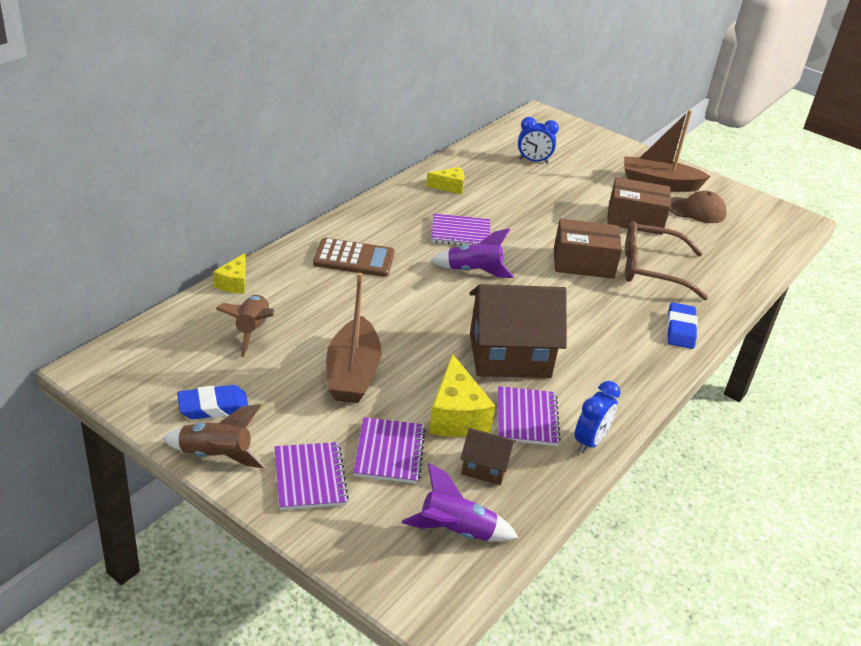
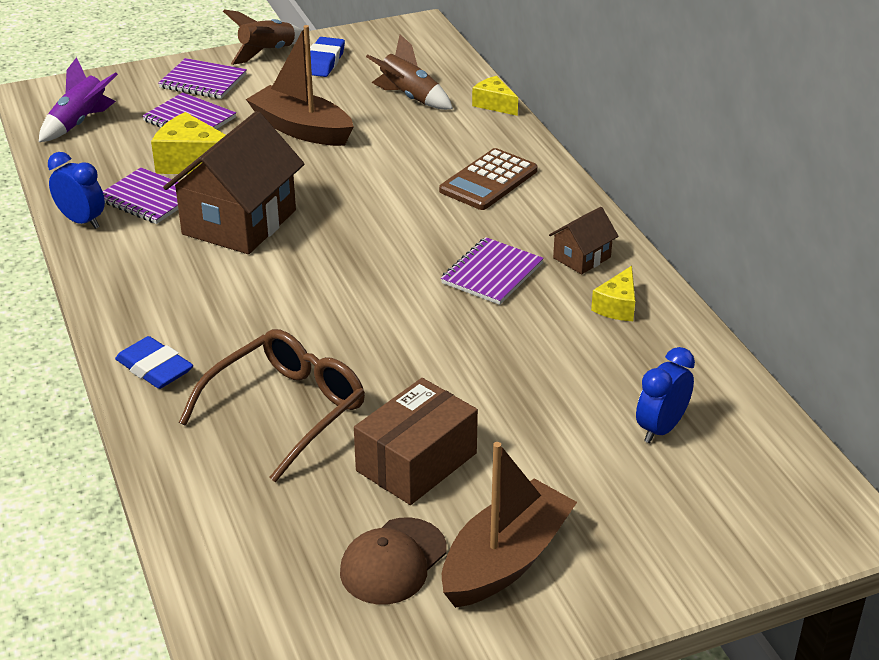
camera: 125 degrees right, 0 degrees up
purple rocket [430,229,514,278] -> none
brown house [460,428,516,485] -> brown house moved to [549,207,619,274]
brown box [554,219,622,279] -> none
blue clock [575,381,620,453] -> blue clock turned 150 degrees clockwise [48,152,105,229]

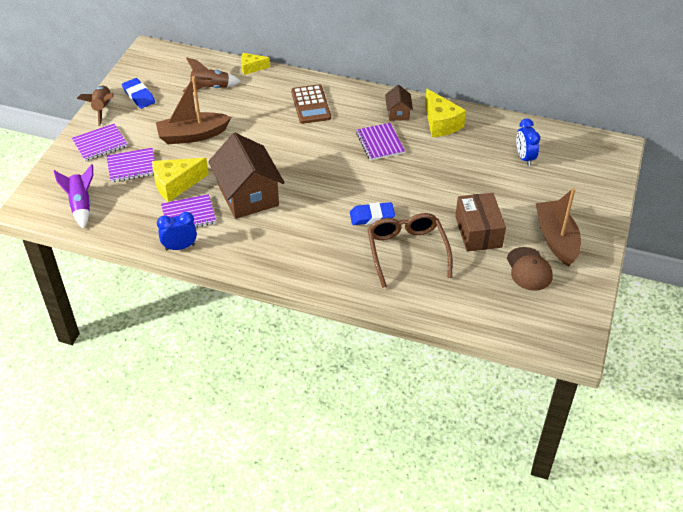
camera: 50 degrees left, 10 degrees up
blue eraser [115,336,193,389] -> blue eraser moved to [350,202,395,225]
yellow cheese [591,266,635,321] -> yellow cheese [425,89,466,137], size x1.68

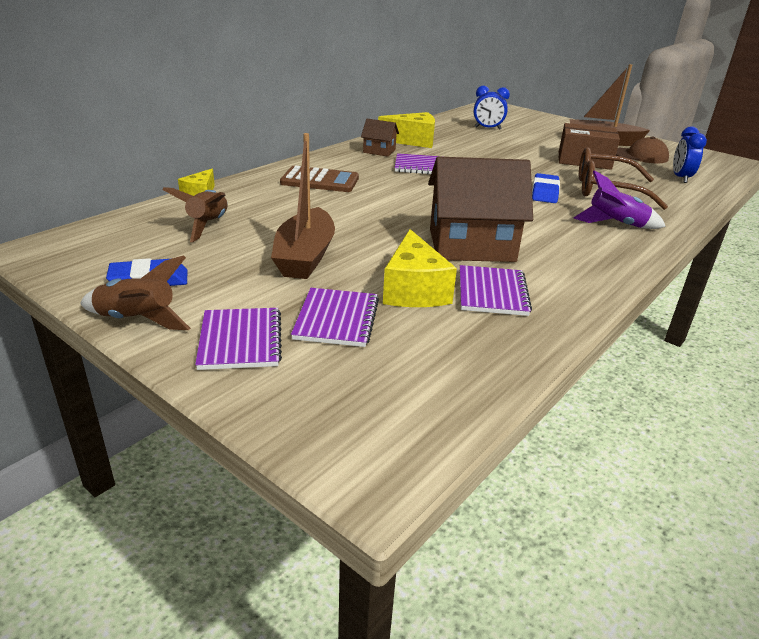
camera: 70 degrees left, 15 degrees down
purple rocket [54,164,93,229] -> purple rocket moved to [573,170,666,229]
blue clock [157,212,197,250] -> blue clock moved to [673,126,707,183]

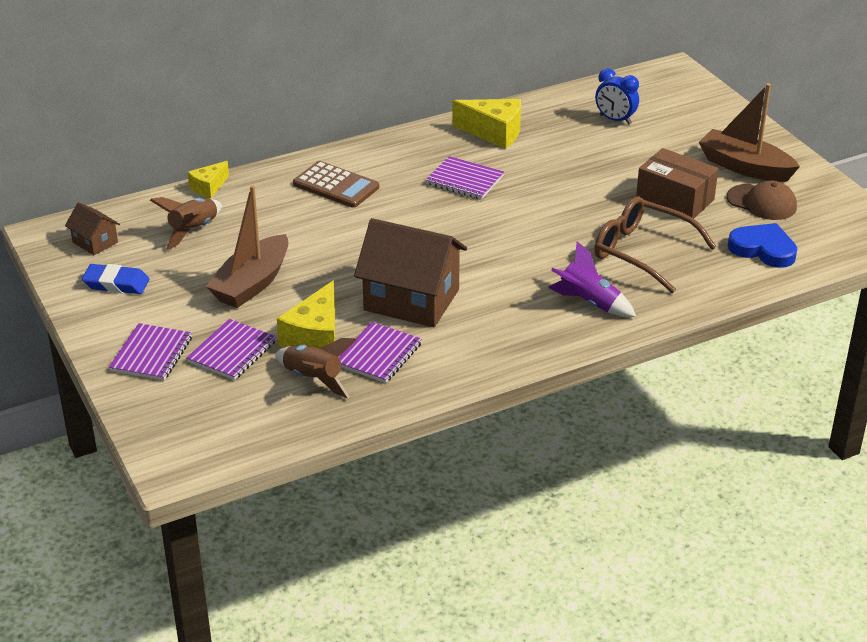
camera: 25 degrees right, 5 degrees up
brown rocket [80,255,191,330] -> brown rocket moved to [275,338,356,398]
brown house [361,119,399,157] -> brown house moved to [65,202,120,255]
blue eraser [532,173,560,203] -> none
blue clock [673,126,707,183] -> blue heart [728,223,798,268]

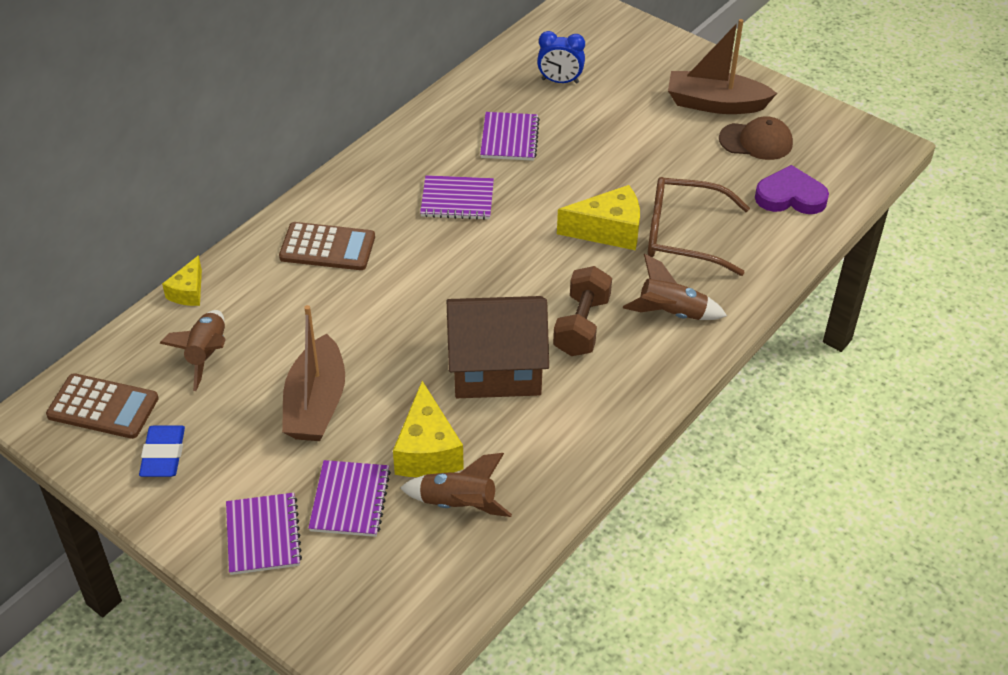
camera: 25 degrees left, 10 degrees up
brown house [65,202,120,255] -> brown calculator [46,373,159,439]
blue eraser [82,264,149,294] -> blue eraser turned 75 degrees counterclockwise [139,426,185,477]
purple notebook [338,322,422,383] -> purple notebook moved to [480,112,540,161]
yellow cheese [452,99,521,149] -> yellow cheese moved to [557,185,640,250]
purple rocket [548,241,636,317] -> brown rocket [623,254,727,320]
brown box [636,148,718,218] -> none
blue heart [728,223,798,268] -> purple heart [755,165,829,214]
none -> brown dumbbell [553,266,612,356]

